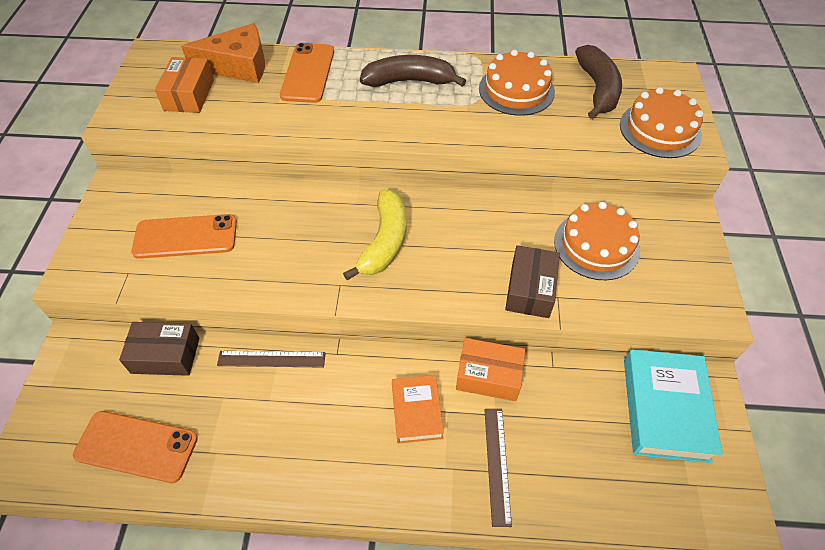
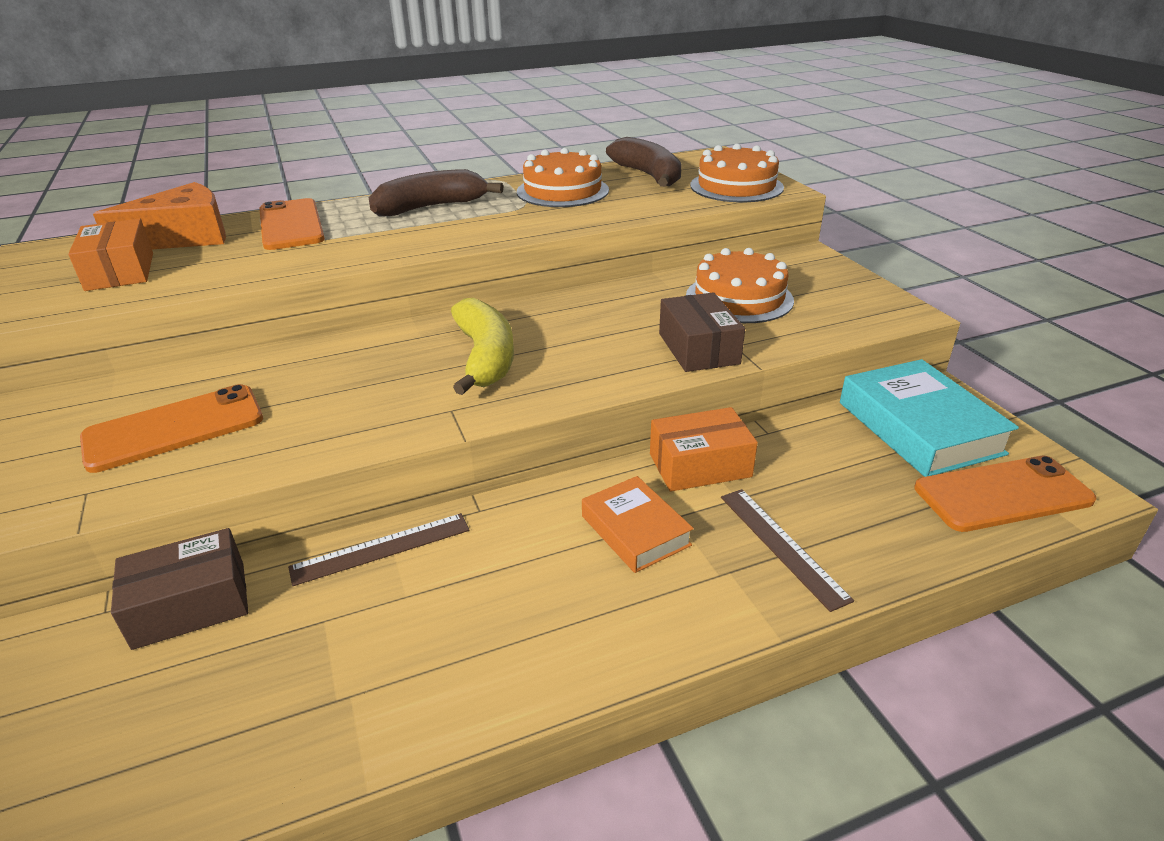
camera: 25 degrees left, 20 degrees down
orange phone [73,411,198,483] -> orange phone moved to [914,456,1097,532]

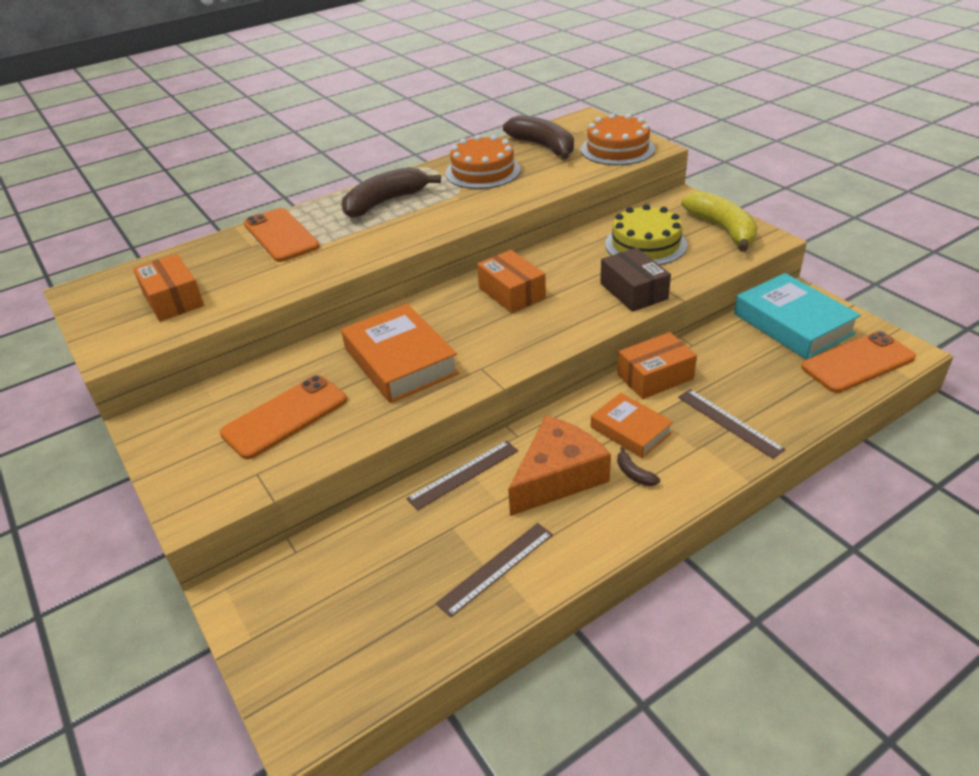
camera: 10 degrees left, 5 degrees up
orange cheese [93,182,226,249] -> orange cheese moved to [508,416,611,516]
brown box [111,528,248,650] -> none
yellow banana [451,298,514,395] -> yellow banana moved to [681,191,758,252]
orange cake [686,248,794,323] -> yellow cake [605,204,687,265]
none -> orange book [341,304,459,403]
none -> brown ruler [436,523,553,617]
none -> orange box [477,250,546,313]
none -> brown banana [617,447,660,486]

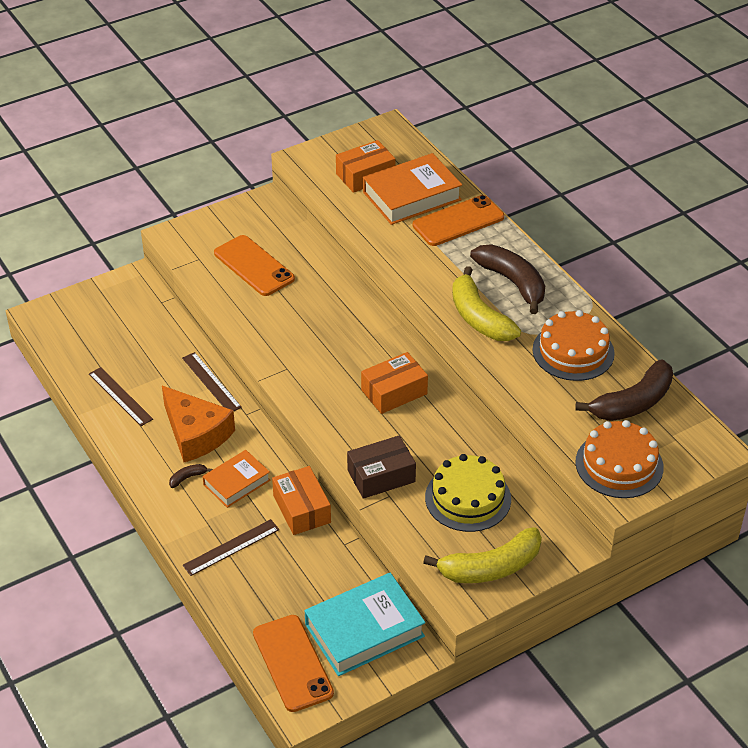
camera: 90 degrees right, 5 degrees up
orange book [341,304,459,403] -> orange book moved to [363,153,462,225]
none -> yellow banana [452,266,521,341]

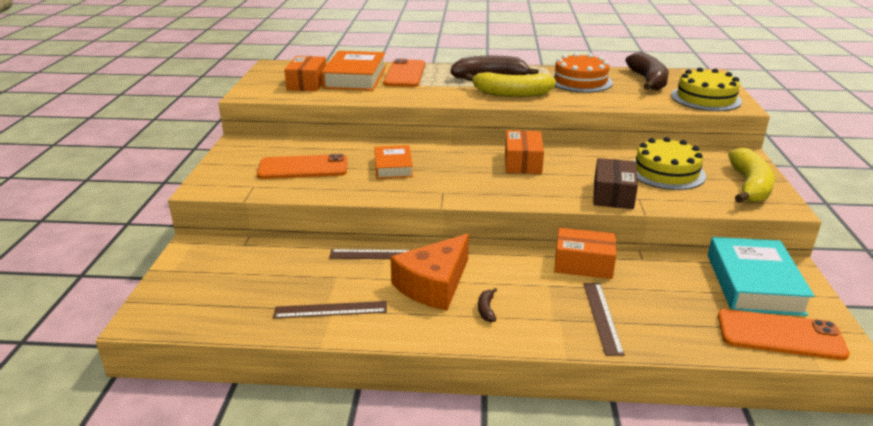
camera: 55 degrees left, 15 degrees down
orange cheese [162,386,235,462] -> orange cheese turned 135 degrees clockwise [390,233,469,311]
orange book [202,450,271,508] -> orange book moved to [375,145,413,179]
orange cake [576,420,664,498] -> yellow cake [671,68,742,111]

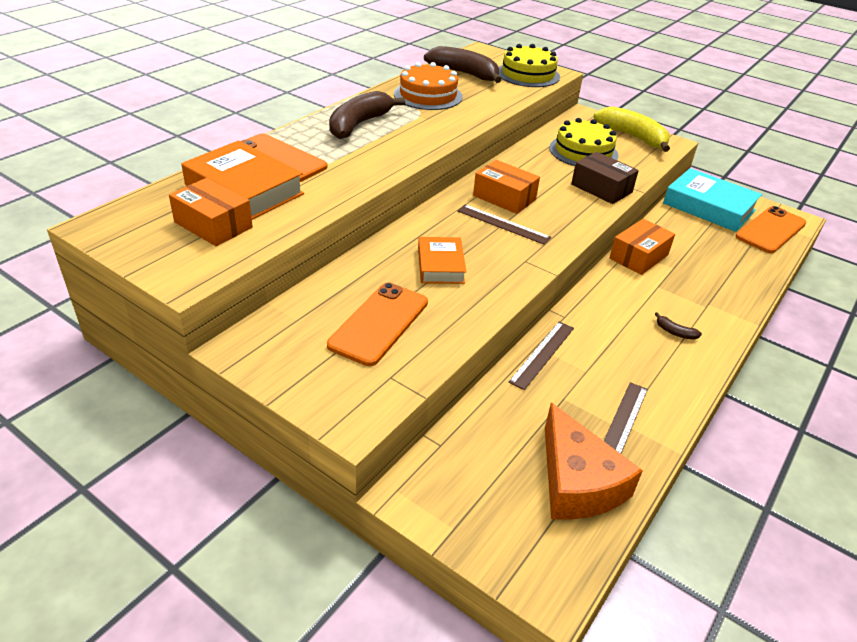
camera: 60 degrees left, 10 degrees up
orange book [375,145,413,179] -> orange book turned 60 degrees clockwise [418,237,466,284]
orange cheese [390,233,469,311] -> orange cheese moved to [545,403,643,520]
yellow banana [465,72,556,97] -> none
brown ruler [583,283,625,356] -> brown ruler moved to [457,204,551,245]

